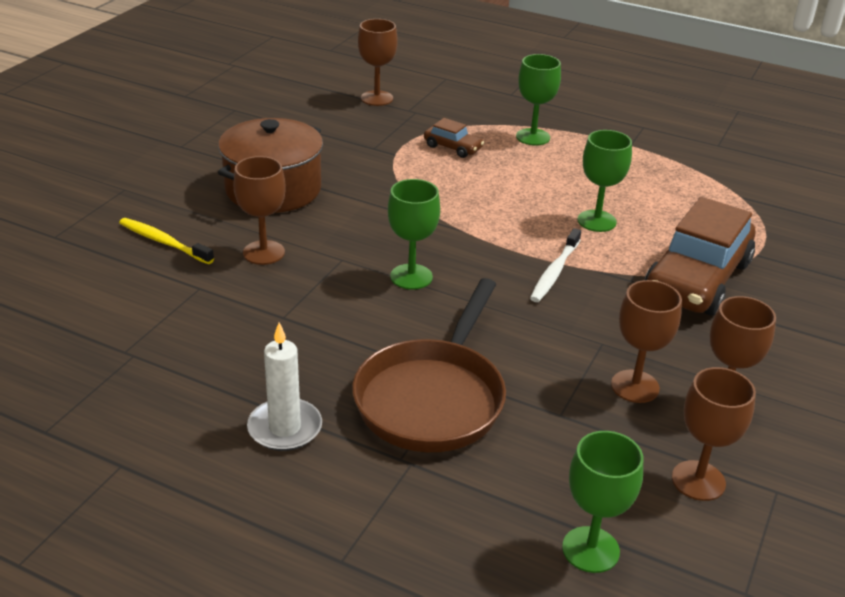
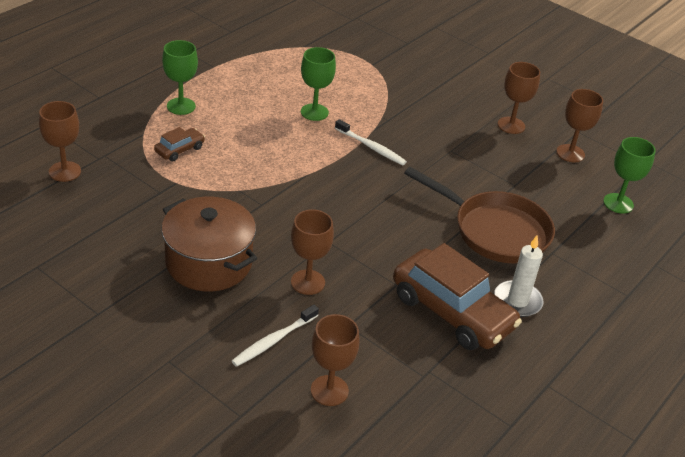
camera: 80 degrees left, 5 degrees up
yellow toothbrush [119,218,214,264] -> white toothbrush [232,305,319,367]
green goblet [388,179,440,290] -> none
brown goblet [611,280,682,403] -> brown goblet moved to [311,314,360,406]
brown car [645,197,755,315] -> brown car moved to [393,243,522,350]

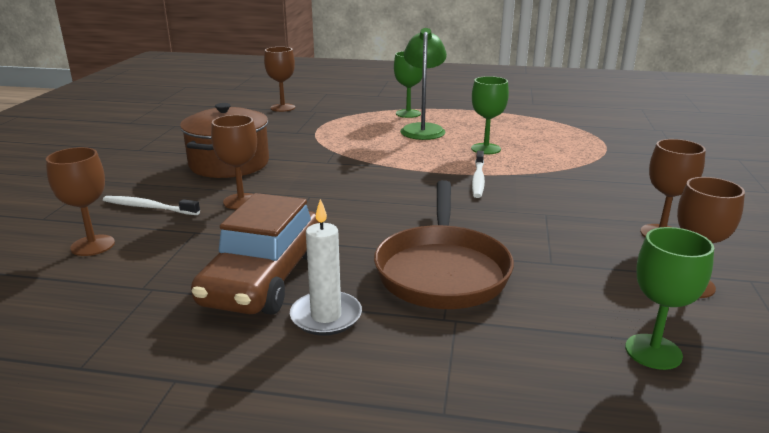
camera: 65 degrees right, 15 degrees down
brown car [154,127,205,161] -> none
none -> green lamp [400,28,447,140]

